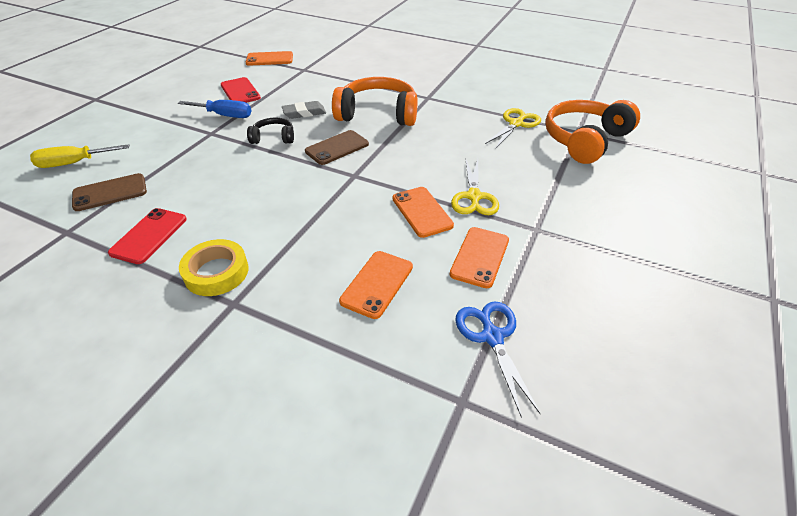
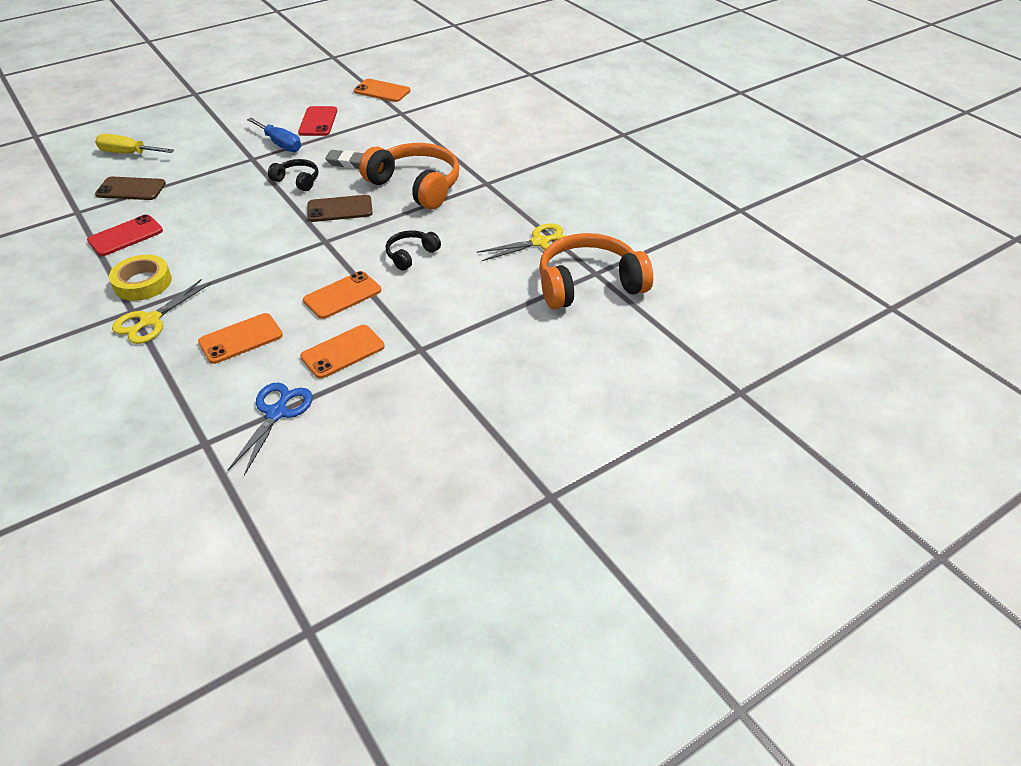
camera: 30 degrees right, 0 degrees up
orange phone [392,187,454,238] -> orange phone turned 45 degrees clockwise [303,271,381,319]
yellow scissors [451,158,499,215] -> yellow scissors moved to [112,279,211,344]
none -> black headphones [385,230,441,271]

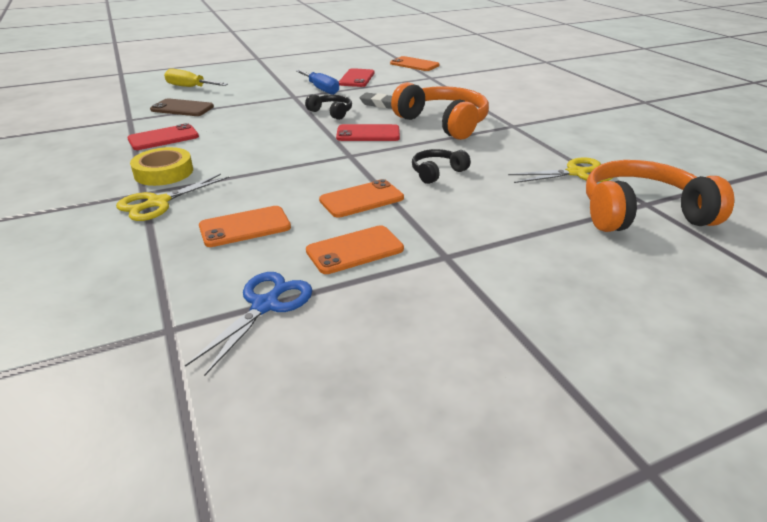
camera: 10 degrees right, 10 degrees down
brown phone [308,195,373,222] -> red phone [336,124,400,141]

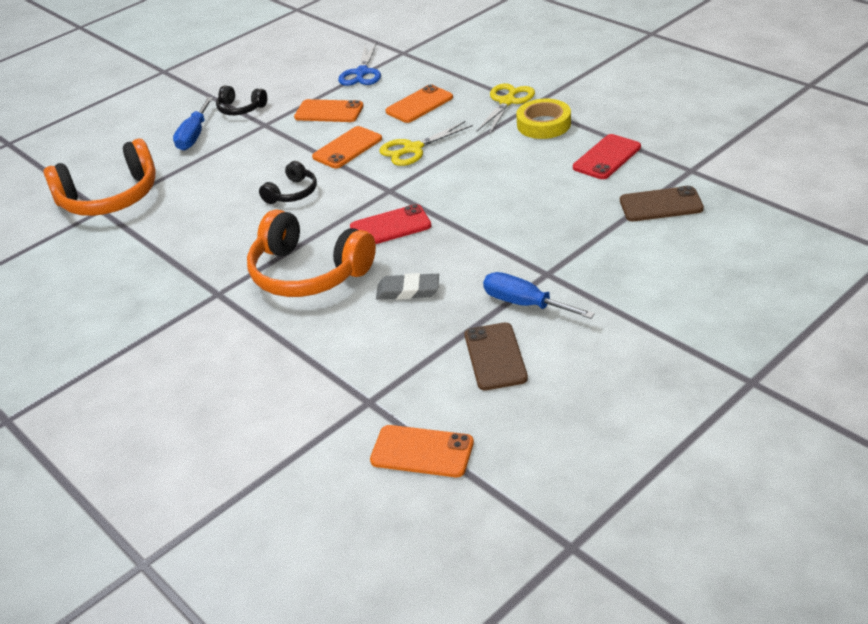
camera: 165 degrees right, 5 degrees up
yellow screwdriver [164,68,228,87] -> none
black headphones [305,94,352,120] -> black headphones moved to [216,85,267,115]
orange phone [306,225,404,274] -> orange phone turned 60 degrees clockwise [294,99,364,122]
red phone [339,68,374,87] -> brown phone [465,322,528,390]
yellow scissors [508,157,613,183] -> yellow scissors moved to [379,121,473,166]
none -> blue screwdriver [173,97,213,151]

